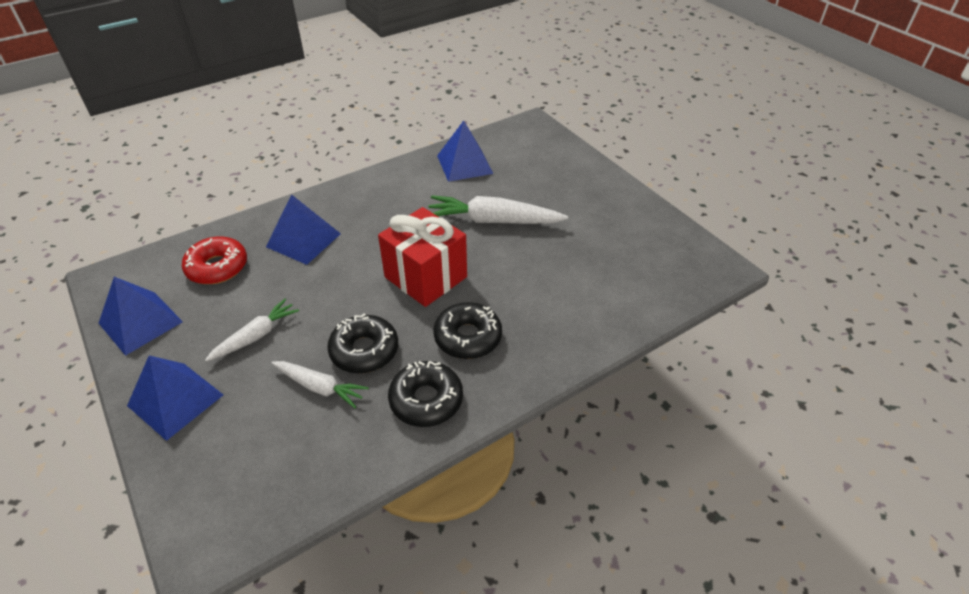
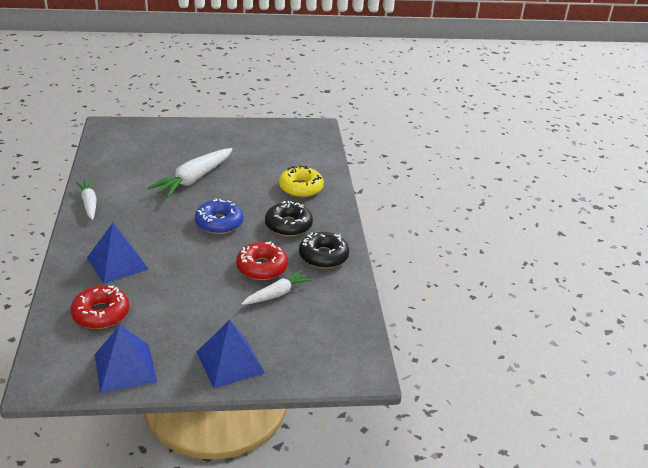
camera: 65 degrees left, 10 degrees down
white carrot [205,299,299,361] -> white carrot moved to [76,180,97,220]
black donut [327,313,398,373] -> red donut [236,241,288,280]
red gift [378,207,467,307] -> blue donut [195,198,243,234]
blue pyramid [437,120,494,182] -> none
none -> yellow donut [279,166,324,197]

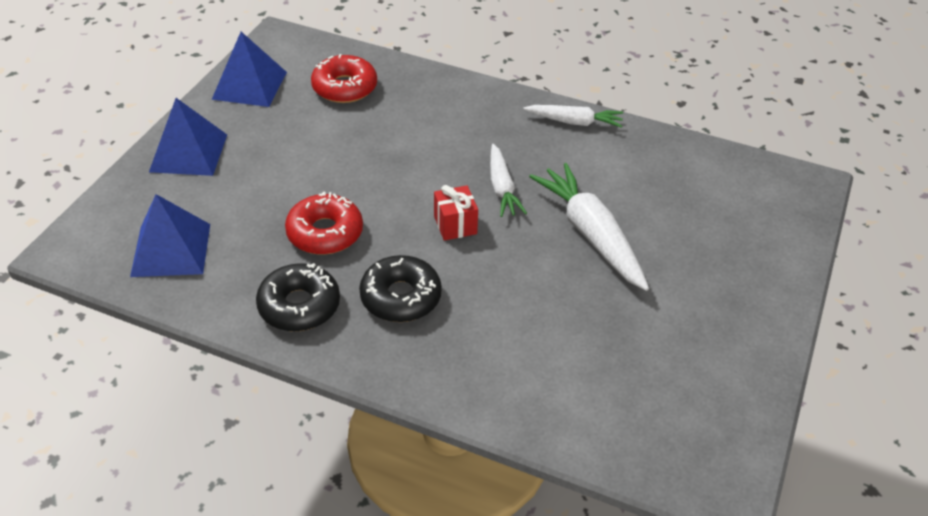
camera: 120 degrees right, 10 degrees up
blue pyramid [87,223,148,284] -> blue pyramid moved to [130,194,210,277]
blue donut [195,198,243,234] -> red gift [434,185,478,241]
white carrot [241,270,312,305] -> white carrot moved to [490,144,527,217]
yellow donut [279,166,324,197] -> none

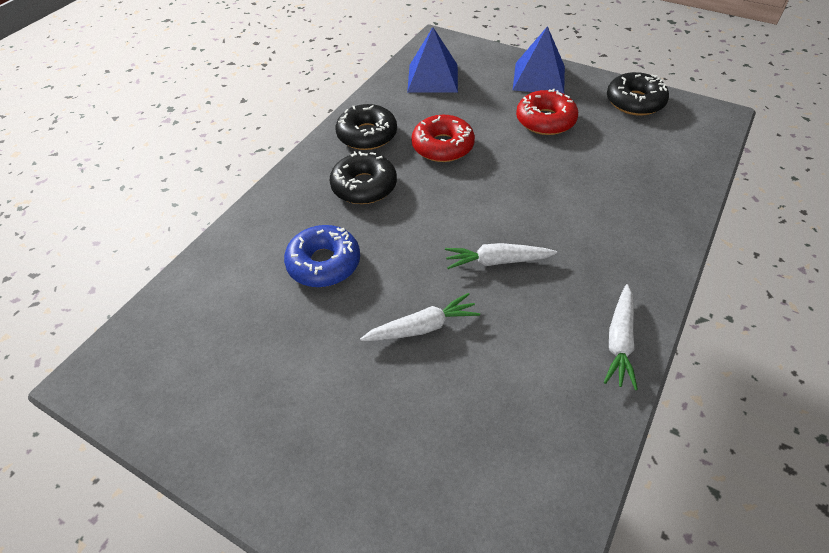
camera: 100 degrees right, 5 degrees up
blue pyramid [212,32,287,107] -> black donut [607,72,669,116]
red donut [311,54,377,103] -> red donut moved to [516,89,578,135]
red gift [434,185,478,241] -> none
white carrot [529,163,649,291] -> white carrot [360,293,480,341], size x0.60
none -> blue donut [284,225,360,287]

